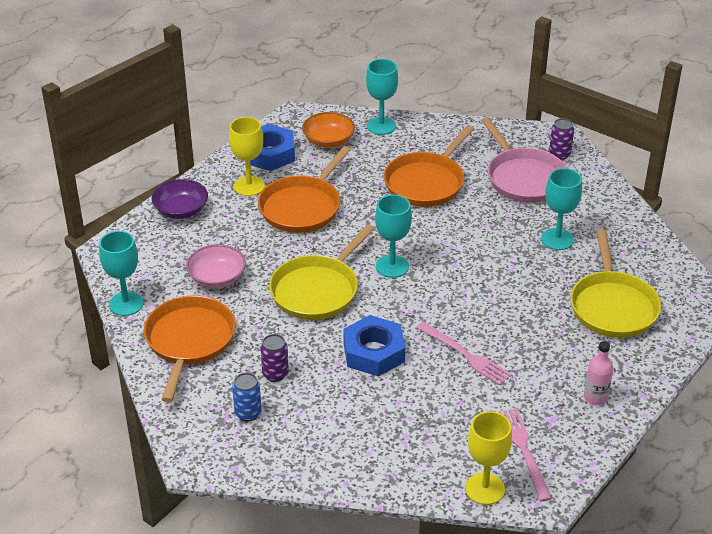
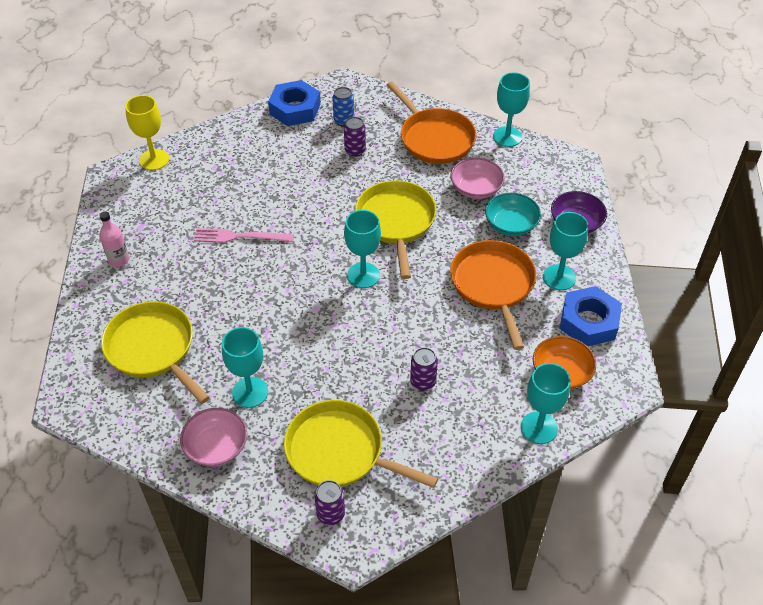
camera: 140 degrees right, 10 degrees up
yellow goblet [229,117,265,196] -> turquoise goblet [543,212,588,290]
blue nut [343,315,405,377] -> blue nut moved to [268,80,321,126]
orange pan [384,125,474,207] -> purple can [410,347,438,391]
pink pan [481,117,567,202] -> yellow pan [284,400,438,488]
pink fork [498,408,552,501] -> none
none -> pink bowl [180,408,247,467]
none -> turquoise bowl [485,193,541,236]

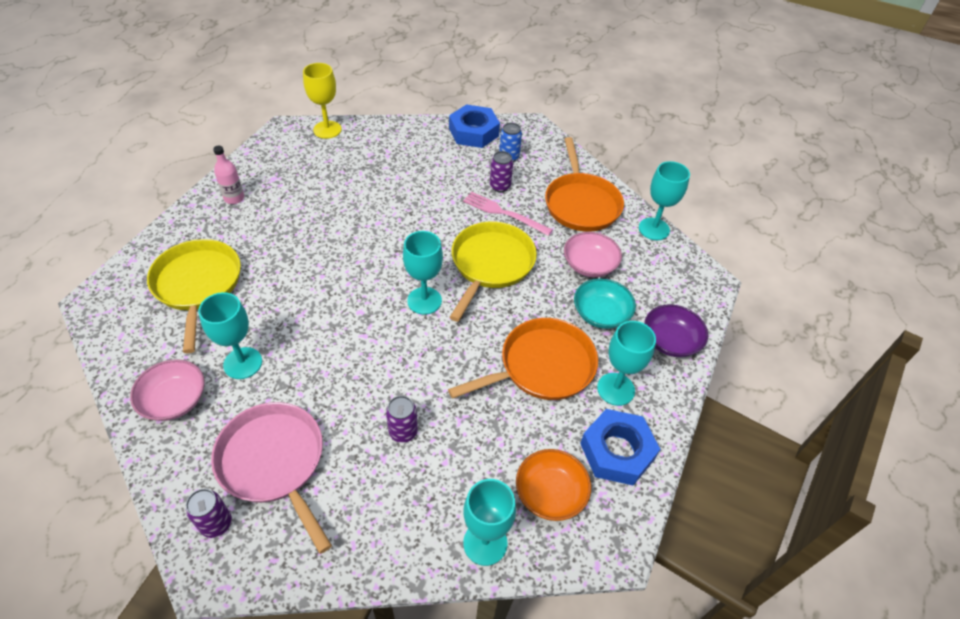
camera: 25 degrees right, 0 degrees up
pink fork [194,228,294,243] -> pink fork moved to [463,192,553,236]
yellow pan [284,400,438,488] -> pink pan [211,402,332,554]
orange pan [450,240,536,350] -> orange pan turned 45 degrees clockwise [448,318,598,400]

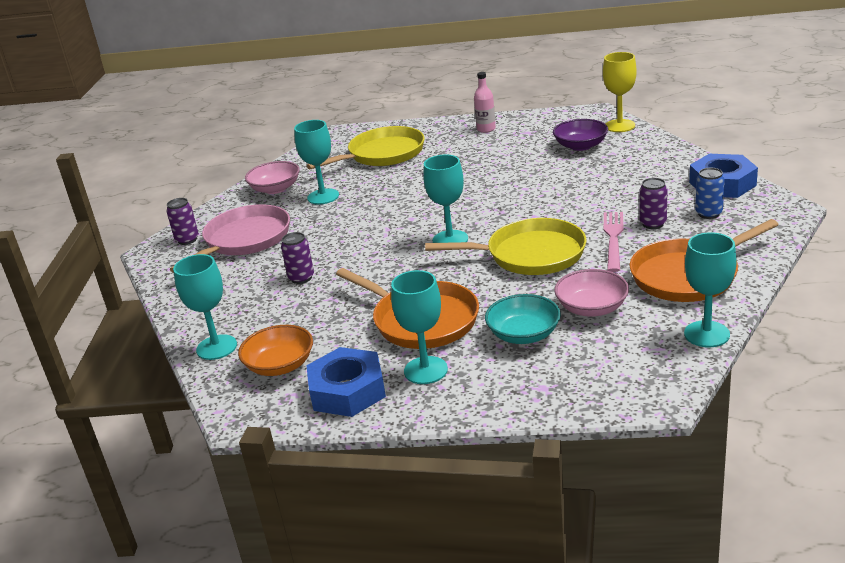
camera: 75 degrees right, 20 degrees down
purple bowl [644,304,708,357] -> purple bowl moved to [553,119,608,151]

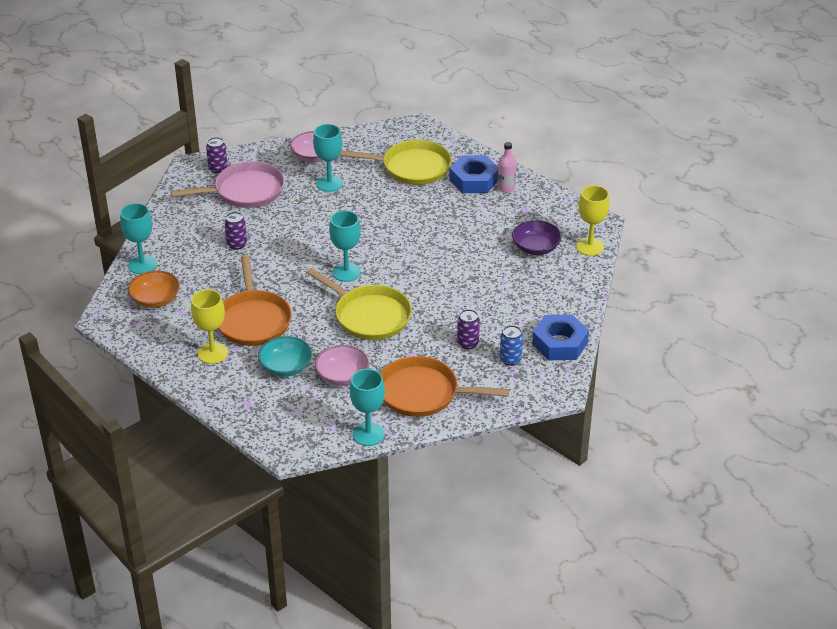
camera: 35 degrees right, 10 degrees up
blue nut [306,347,386,417] -> blue nut moved to [449,155,498,193]
turquoise goblet [391,270,448,384] -> yellow goblet [191,289,228,364]
pink fork [604,212,624,272] -> none

